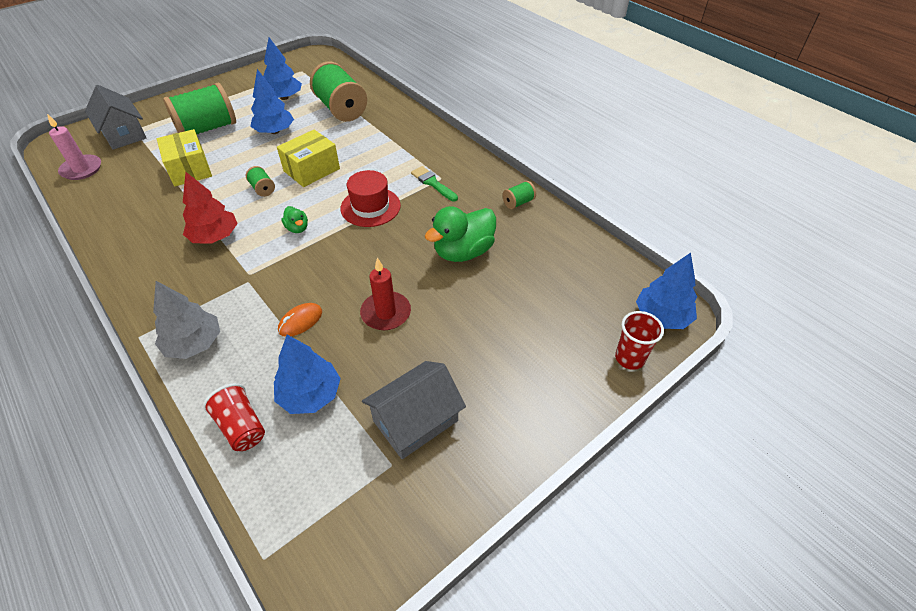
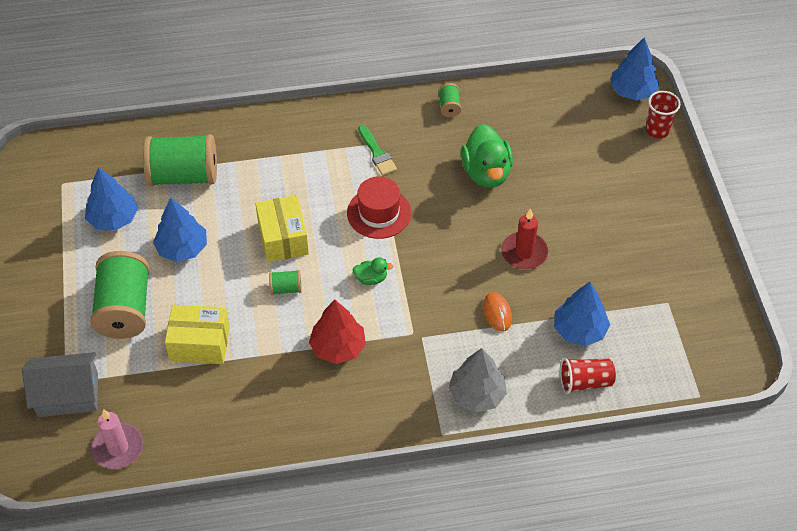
camera: 60 degrees left, 5 degrees up
grey house [362,361,466,459] -> none
green brush [411,166,458,201] -> green brush turned 105 degrees counterclockwise [358,125,397,176]

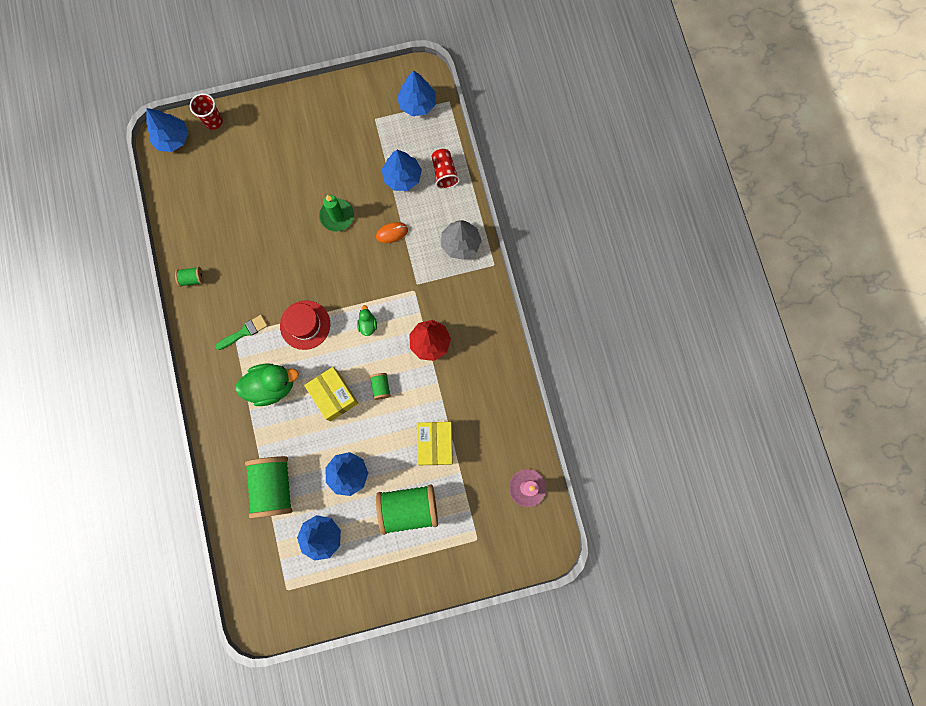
camera: 95 degrees left, 25 degrees up
grey house [22,352,98,417] -> none
yellow box [255,195,309,262] -> yellow box turned 75 degrees clockwise [304,367,358,422]
green duck [461,124,513,188] -> green duck moved to [235,364,299,406]
red candle [501,208,548,269] -> green candle [319,195,354,232]
none -> blue tree [397,70,436,116]

